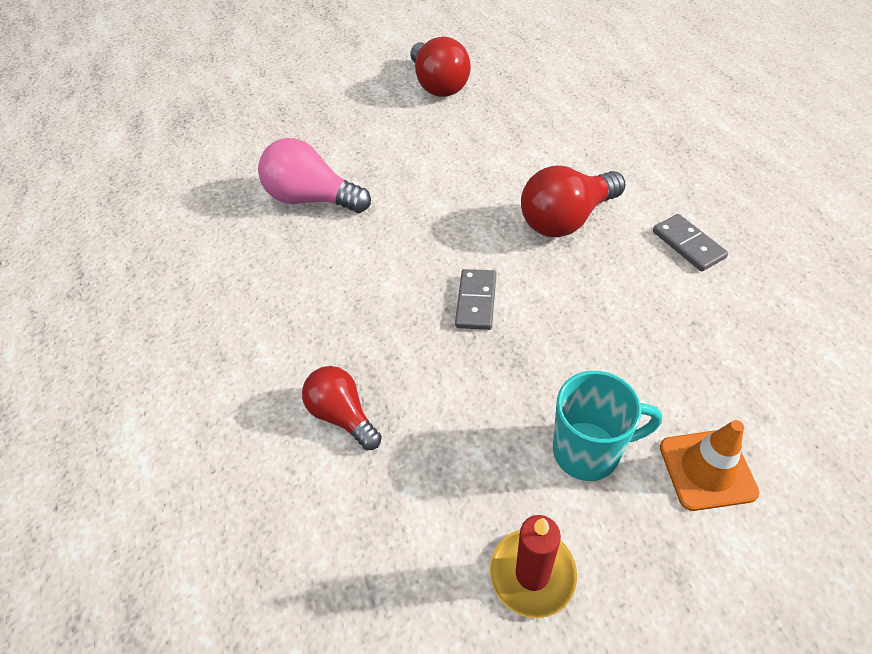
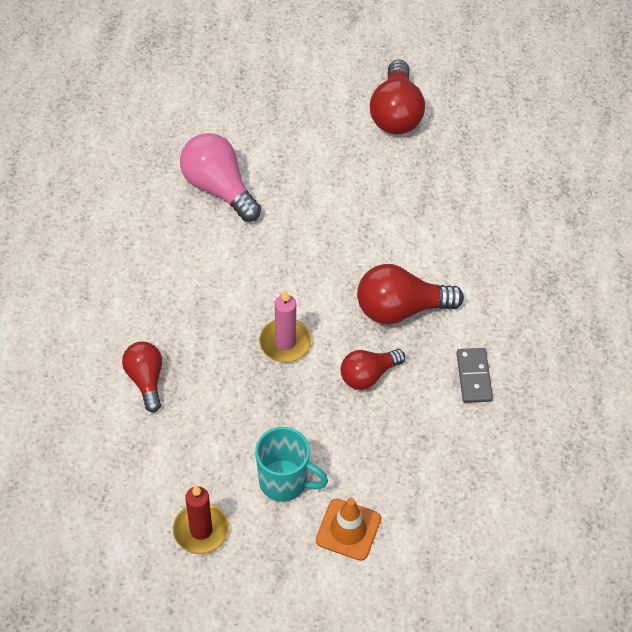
camera: 20 degrees right, 5 degrees up
grey domino [455,269,496,330] -> pink candle [260,290,312,362]
none -> red light bulb [341,349,405,390]

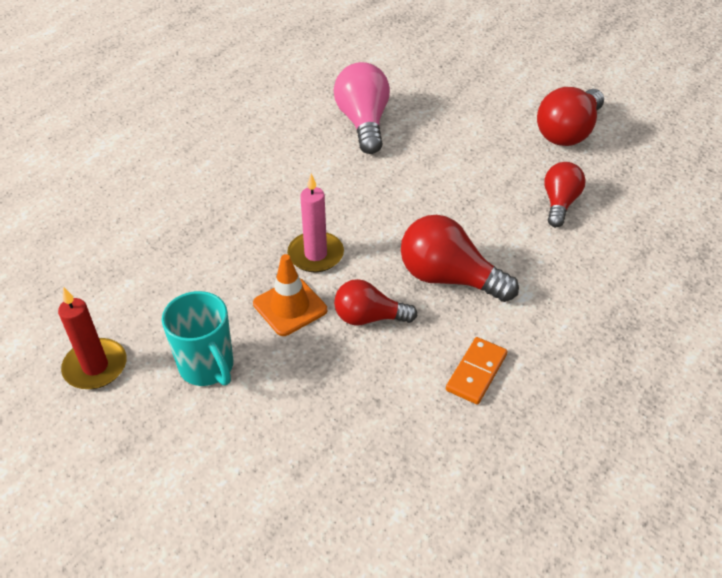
camera: 35 degrees right, 10 degrees down
red light bulb [122,342,162,413] -> red light bulb moved to [544,162,586,227]
orange traffic cone [316,498,381,561] -> orange traffic cone moved to [253,254,327,336]
grey domino [456,348,493,403] -> orange domino [446,337,507,404]

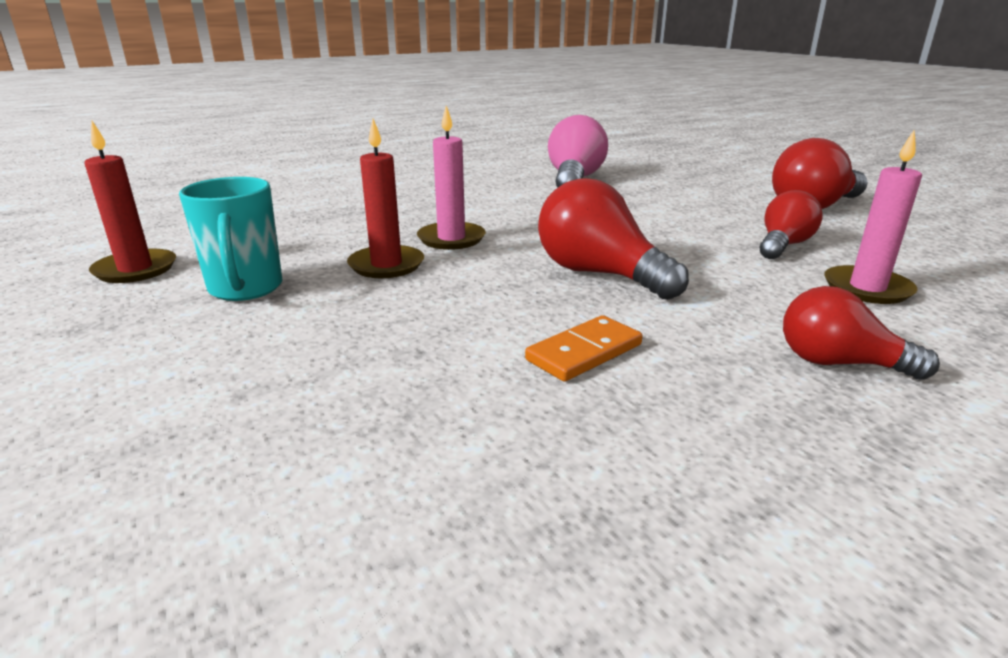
camera: 20 degrees right, 20 degrees down
orange traffic cone [253,254,327,336] -> red candle [347,119,424,278]
red light bulb [334,279,418,325] -> red light bulb moved to [783,286,940,380]
none -> pink candle [824,131,922,304]

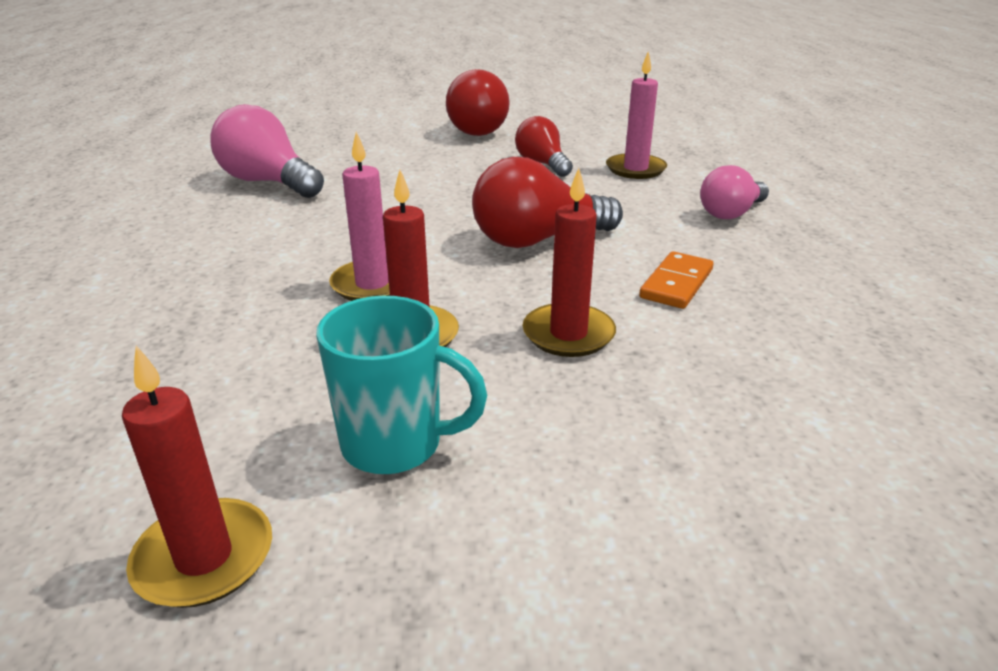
camera: 65 degrees left, 5 degrees up
orange domino [525,315,642,382] -> orange domino turned 45 degrees clockwise [639,251,713,309]
red light bulb [783,286,940,380] -> pink light bulb [700,165,769,219]
none -> red candle [522,168,616,357]

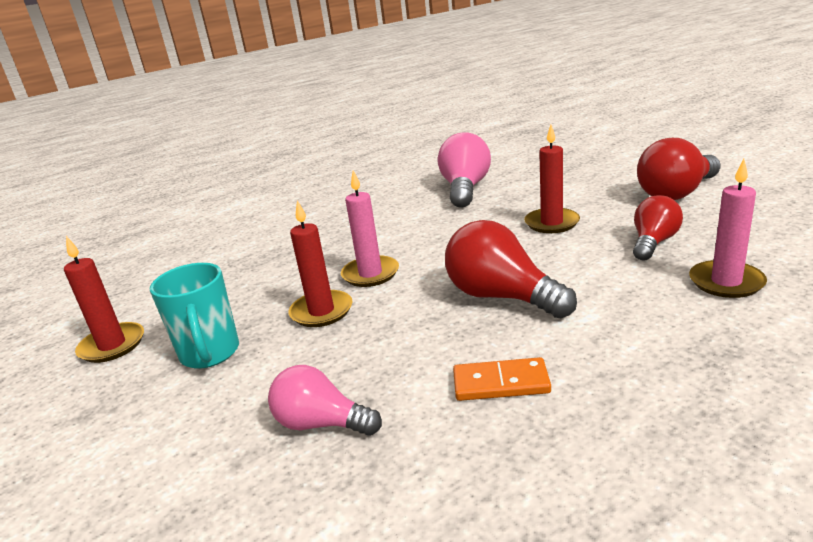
camera: 65 degrees right, 5 degrees down
red candle [522,168,616,357] -> red candle moved to [524,125,580,233]
pink light bulb [700,165,769,219] -> pink light bulb moved to [268,365,382,436]

